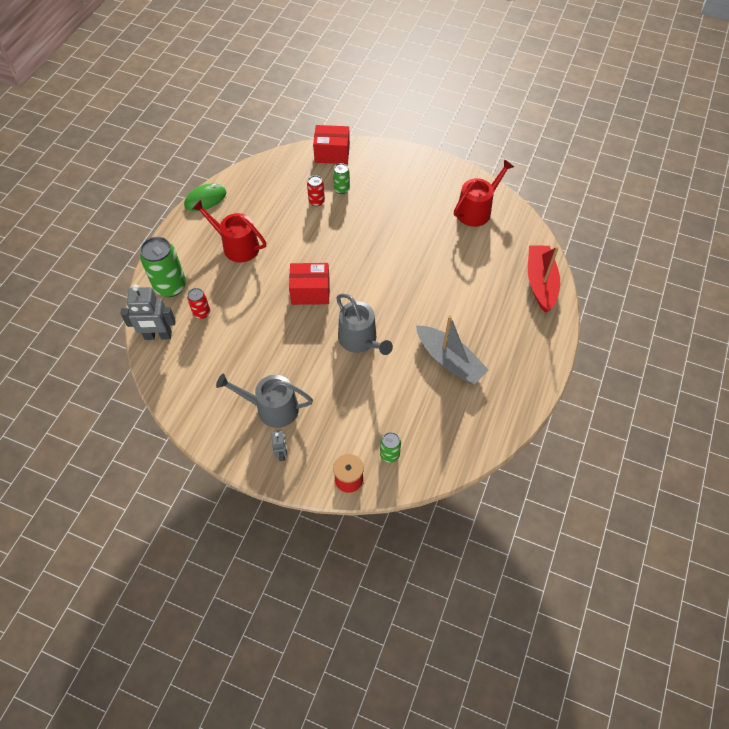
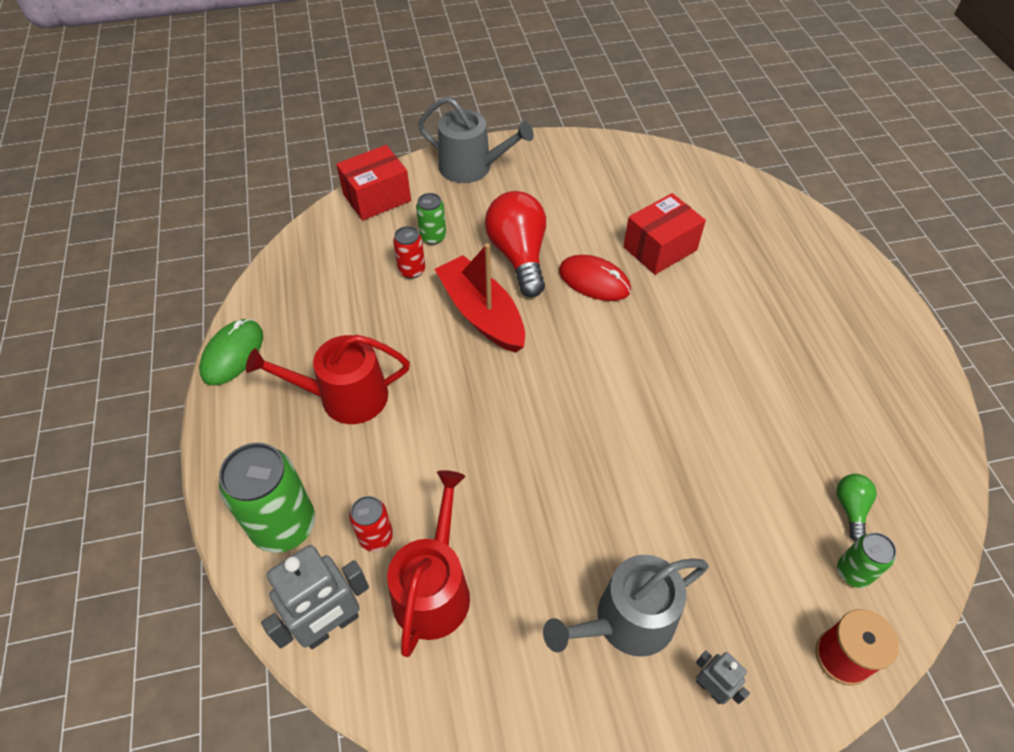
camera: 35 degrees left, 5 degrees down
red box [289,263,330,305] -> red box moved to [623,193,706,275]
grey watering can [336,294,393,355] -> grey watering can moved to [418,97,534,183]
grey boat [416,315,489,384] -> none
red watering can [454,159,514,227] -> red watering can moved to [387,470,470,657]
red boat [528,246,560,312] -> red boat moved to [435,243,525,353]
none -> red light bulb [485,191,546,297]
none -> red mouse [559,255,631,301]
none -> green light bulb [837,474,877,541]

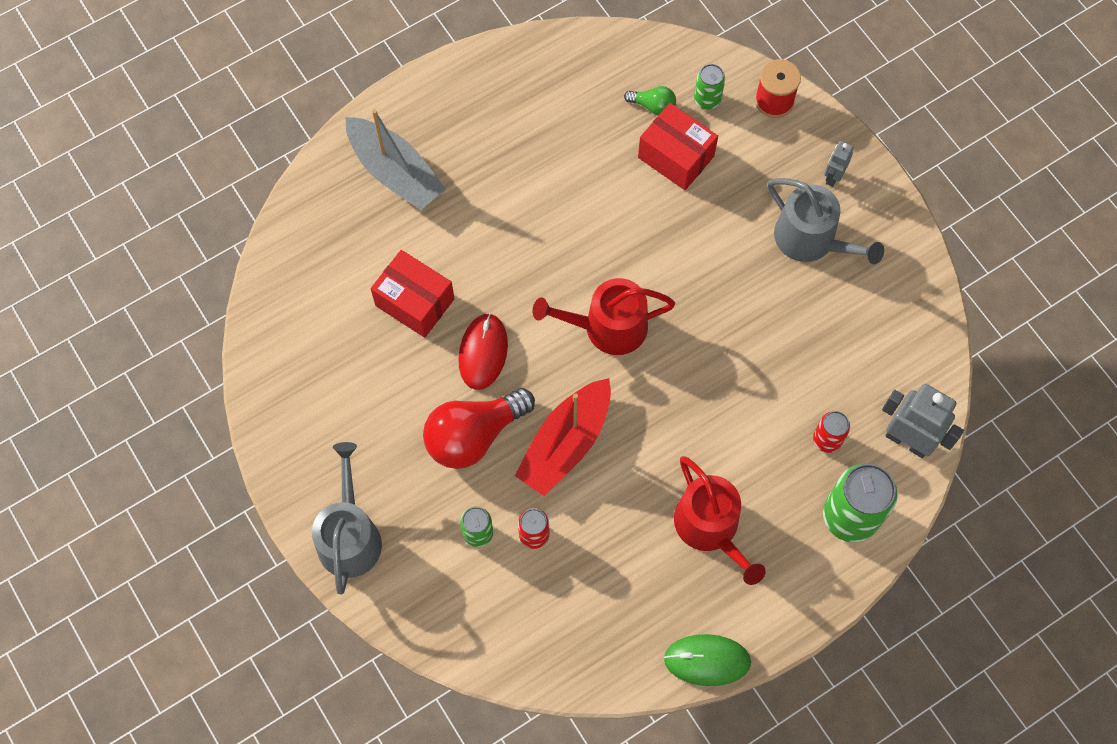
camera: 110 degrees left, 15 degrees up
red box [336,145,411,221] -> red box moved to [638,103,718,190]
red watering can [387,470,470,657] -> red watering can moved to [532,278,675,355]
green light bulb [837,474,877,541] -> green light bulb turned 150 degrees counterclockwise [624,86,676,116]
none -> grey boat [345,109,446,210]

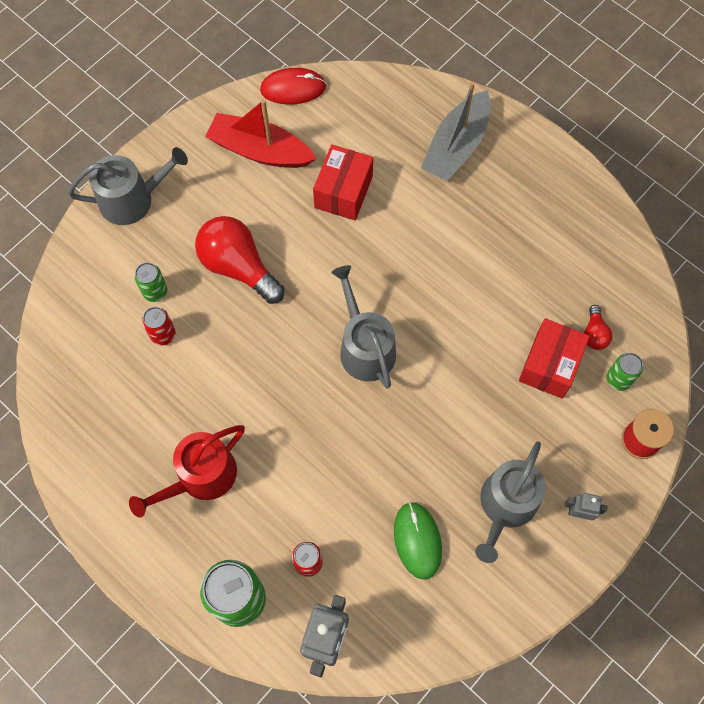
camera: 75 degrees right, 0 degrees up
red mouse [458,313,508,390] -> red mouse moved to [260,68,326,105]
red boat [515,378,611,496] -> red boat moved to [205,99,316,168]
red watering can [532,278,675,355] -> grey watering can [331,265,396,389]
green light bulb [624,86,676,116] -> red light bulb [584,305,612,350]
green mouse [664,634,751,686] -> green mouse moved to [394,502,442,579]

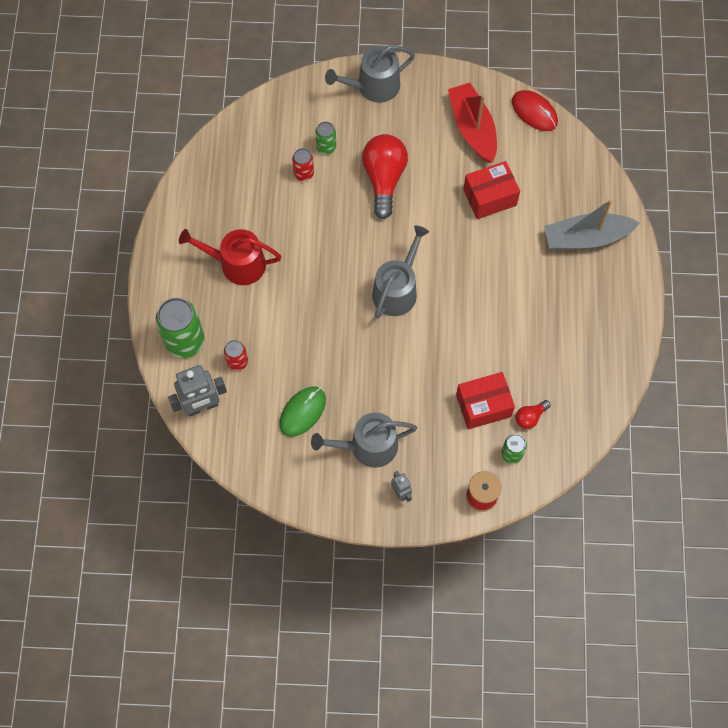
camera: 50 degrees right, 0 degrees up
grey watering can [67,147,188,225] -> grey watering can turned 120 degrees clockwise [325,45,415,103]

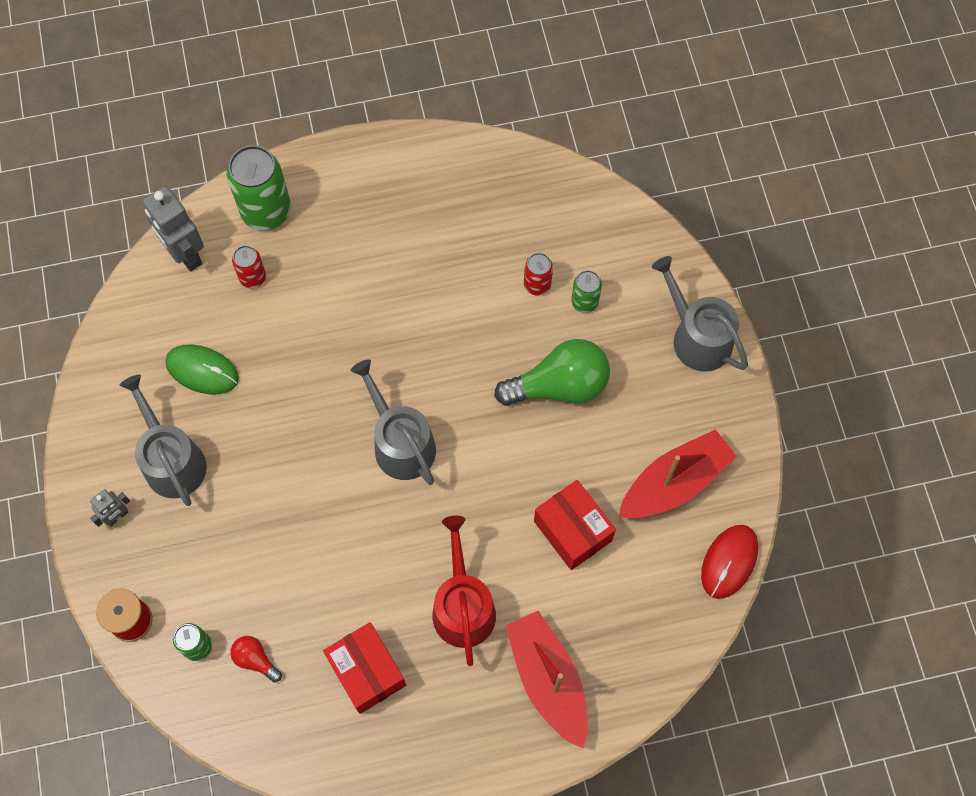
camera: 75 degrees right, 0 degrees up
red watering can [179,229,281,285] -> red watering can moved to [433,516,496,666]
red light bulb [362,134,408,219] -> green light bulb [494,339,610,406]
grey watering can [372,225,429,319] -> grey watering can turned 135 degrees counterclockwise [351,359,436,485]
red box [456,372,515,429] -> red box moved to [323,622,406,714]
grey boat [544,199,640,250] -> red boat [505,611,588,748]

